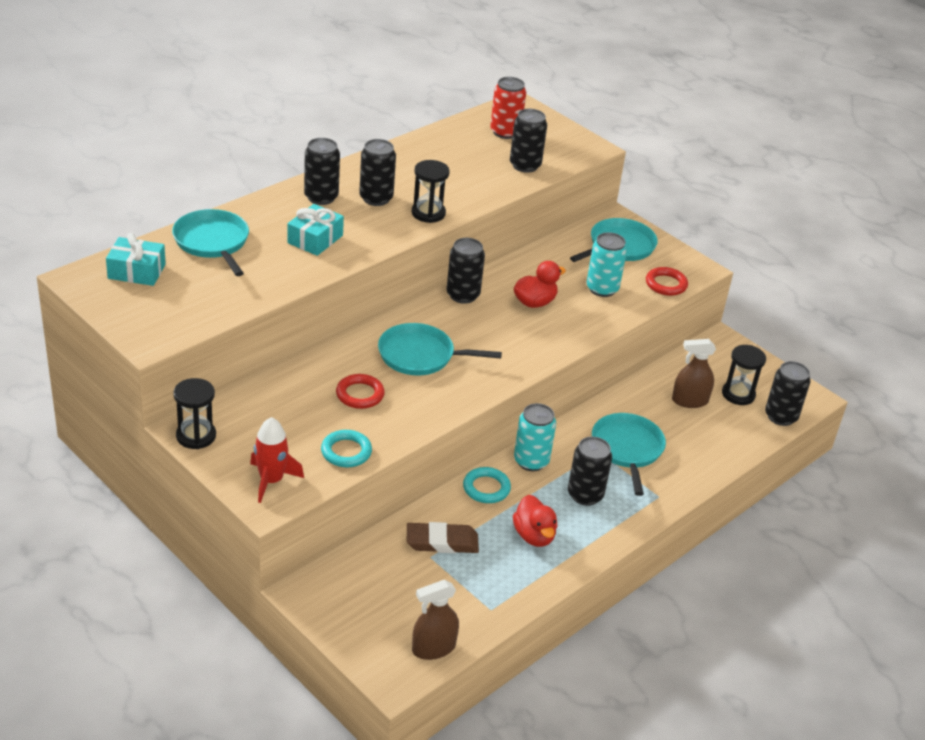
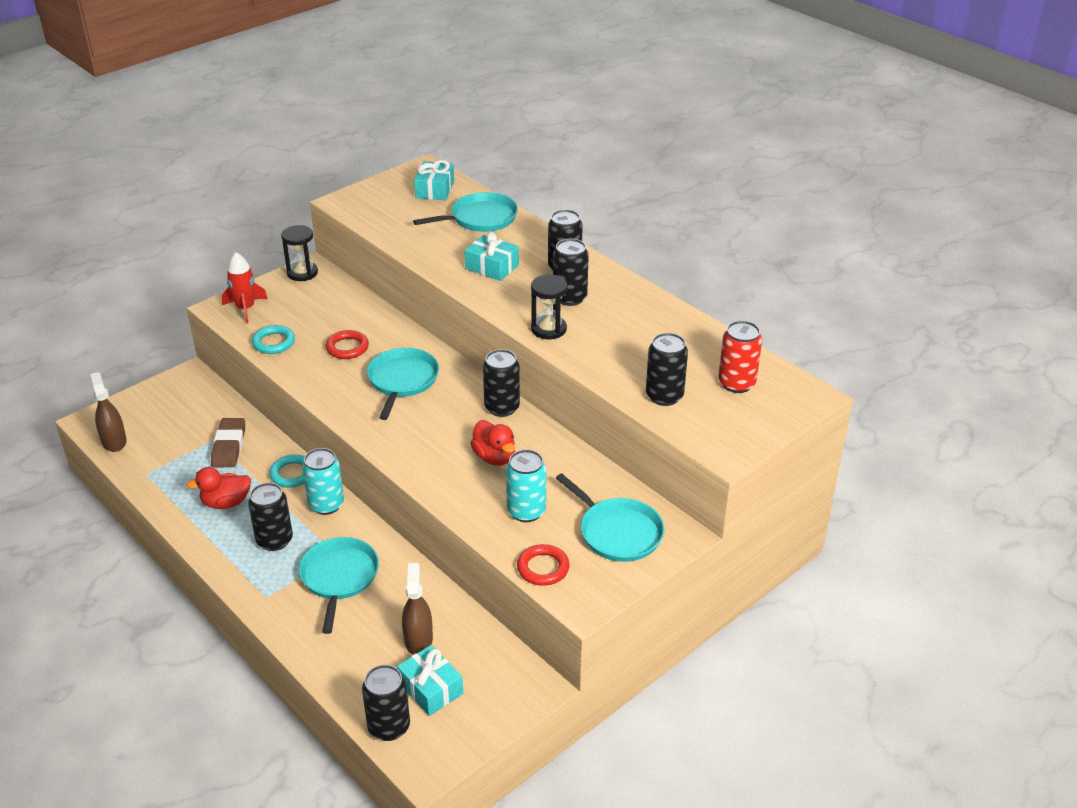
camera: 95 degrees right, 0 degrees up
turquoise pan [592,413,666,496] -> turquoise pan turned 90 degrees counterclockwise [299,537,379,634]
black hourglass [722,345,766,405] -> turquoise gift [397,645,463,716]

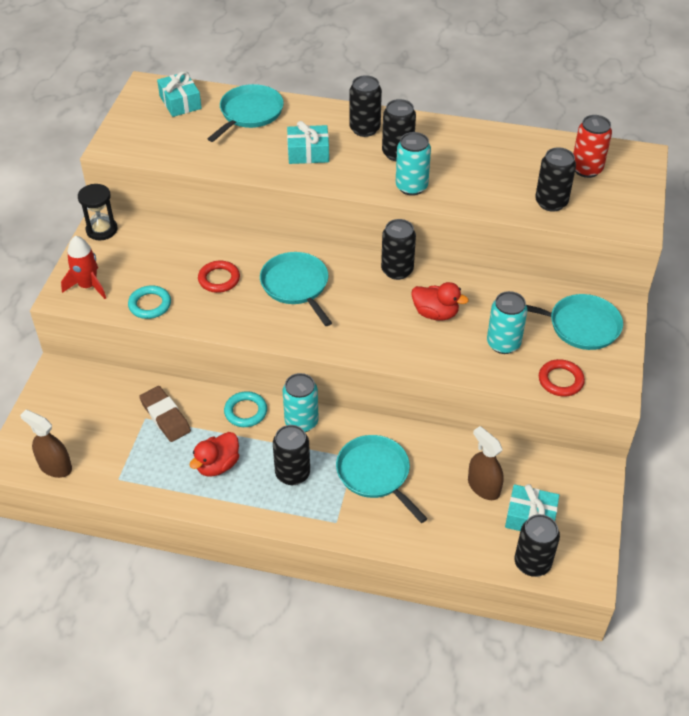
camera: 35 degrees left, 10 degrees up
black hourglass [531,275,567,339] -> turquoise can [395,132,431,196]

